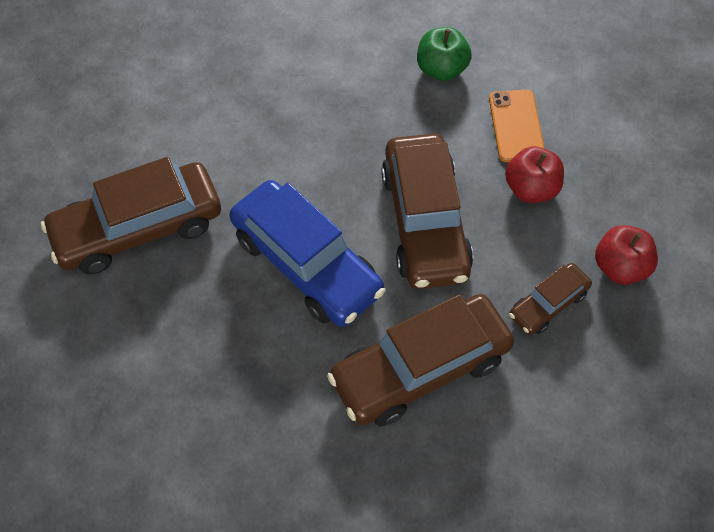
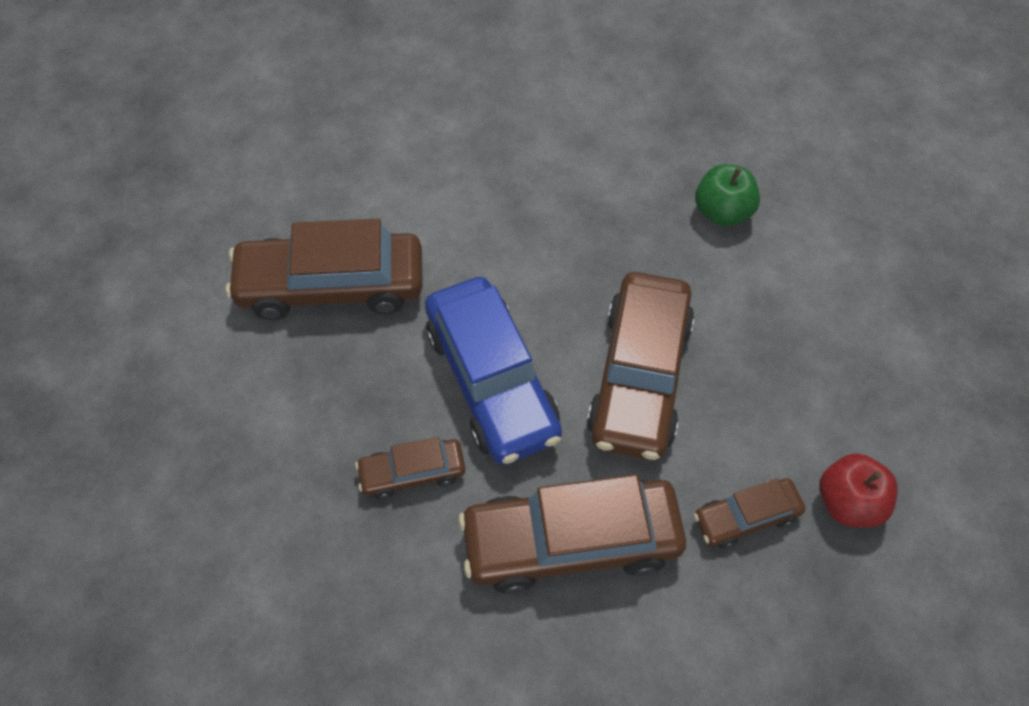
camera: 20 degrees right, 0 degrees up
orange phone [489,90,545,162] -> none
red apple [505,146,564,203] -> none
none -> brown car [355,437,465,499]

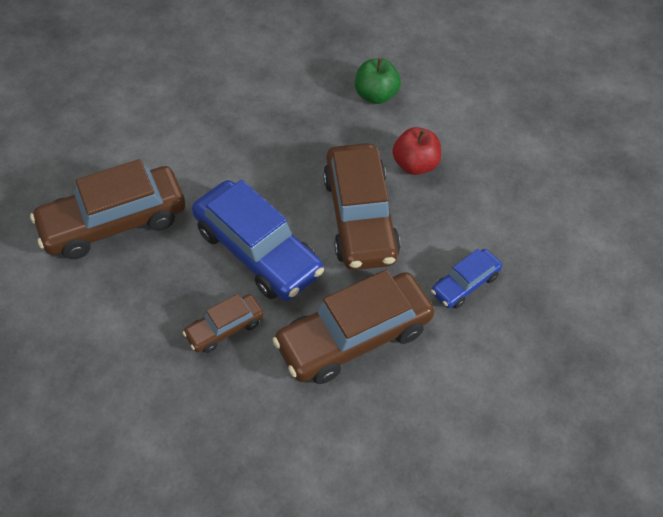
camera: 20 degrees left, 5 degrees down
brown car [694,478,805,548] -> blue car [431,249,502,308]
red apple [819,453,898,527] -> red apple moved to [392,127,441,175]

